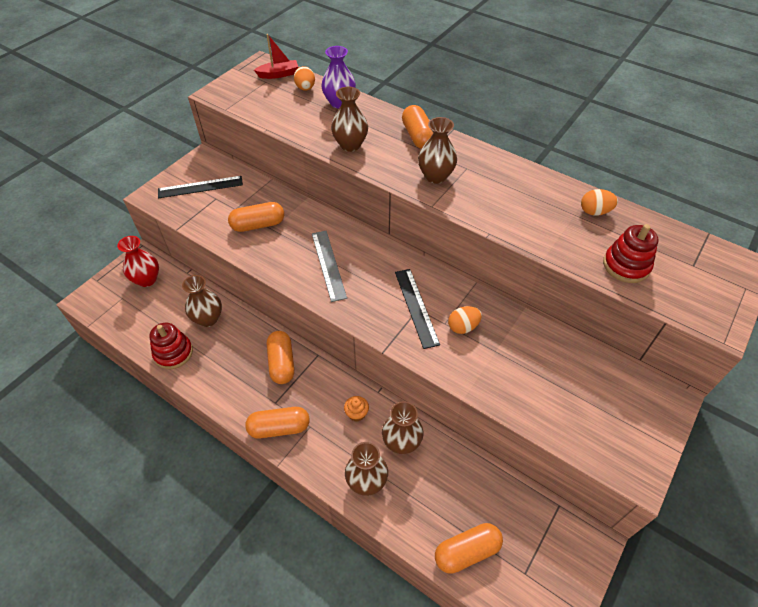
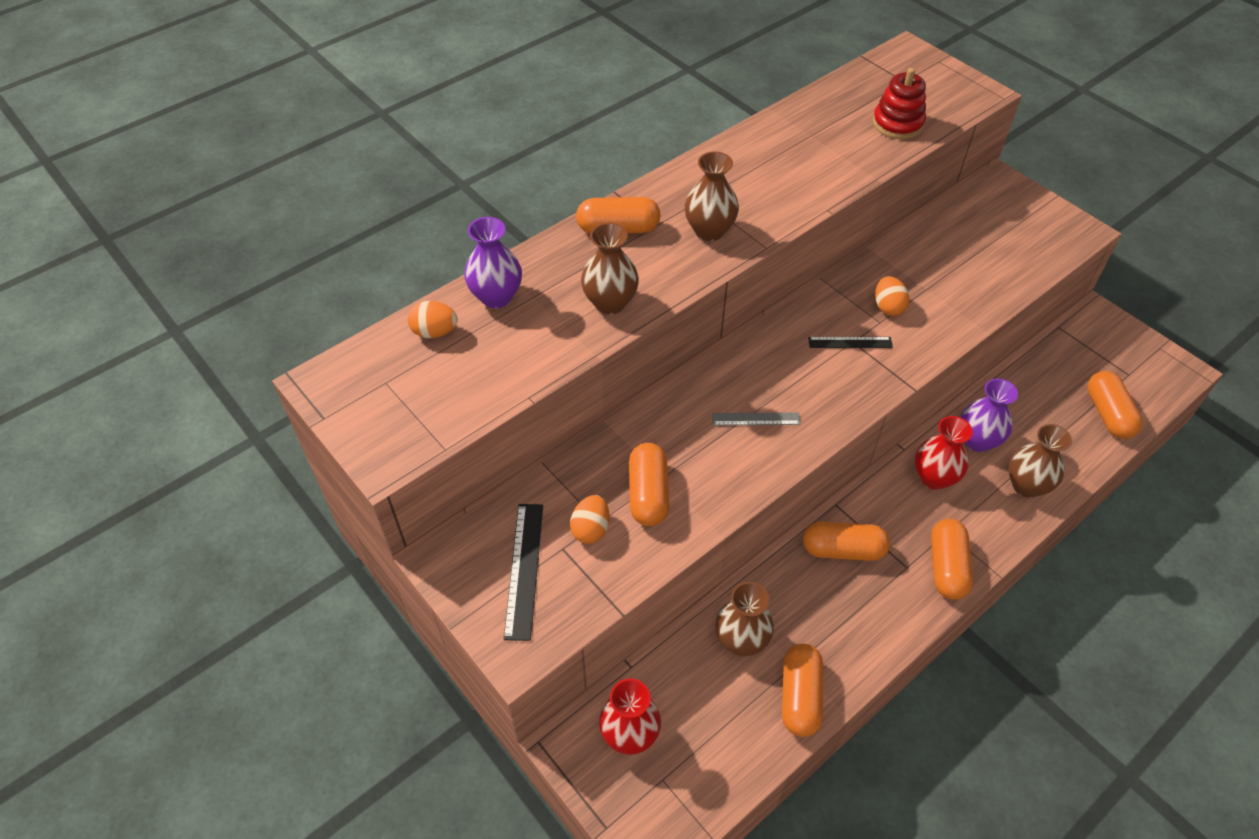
camera: 75 degrees left, 0 degrees up
red stacking toy [149,323,193,369] -> orange capsule [782,644,823,737]
red boat [254,34,298,79] -> none
grey ruler [312,231,347,302] -> grey ruler [712,412,801,425], size x0.64
orange cupcake [344,396,369,422] -> red vase [915,416,973,490]
brown vase [382,401,423,454] -> purple vase [960,378,1018,452]
black ruler [395,269,440,349] -> black ruler [808,337,893,348], size x0.64
orange egg [581,189,618,216] -> orange egg moved to [570,495,610,544]

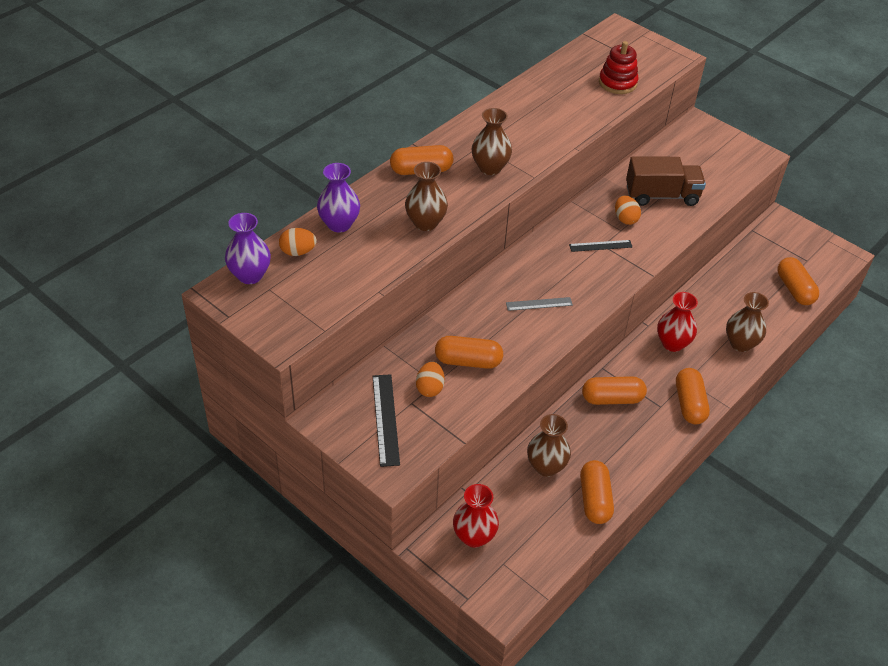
camera: 10 degrees left, 5 degrees down
orange capsule [629,443,669,526] -> orange capsule turned 75 degrees counterclockwise [435,336,503,369]
purple vase [960,378,1018,452] -> purple vase moved to [225,213,271,284]
none -> brown truck [626,156,706,206]

